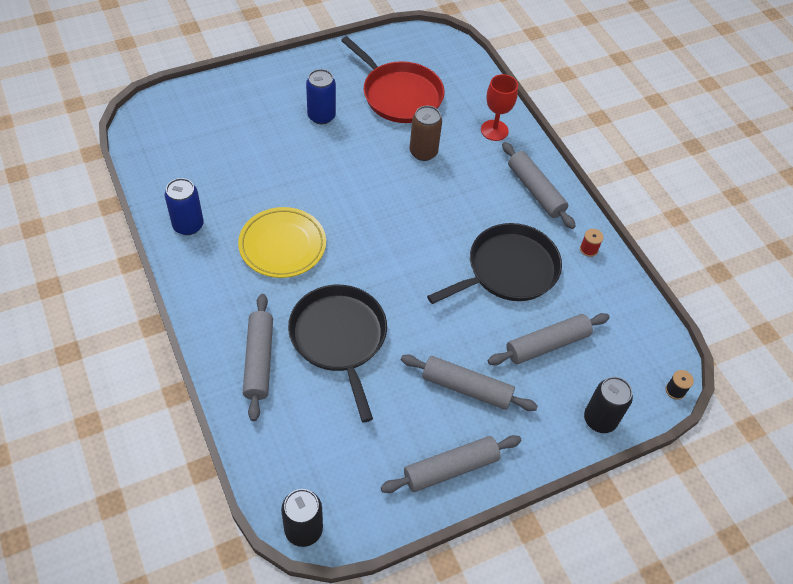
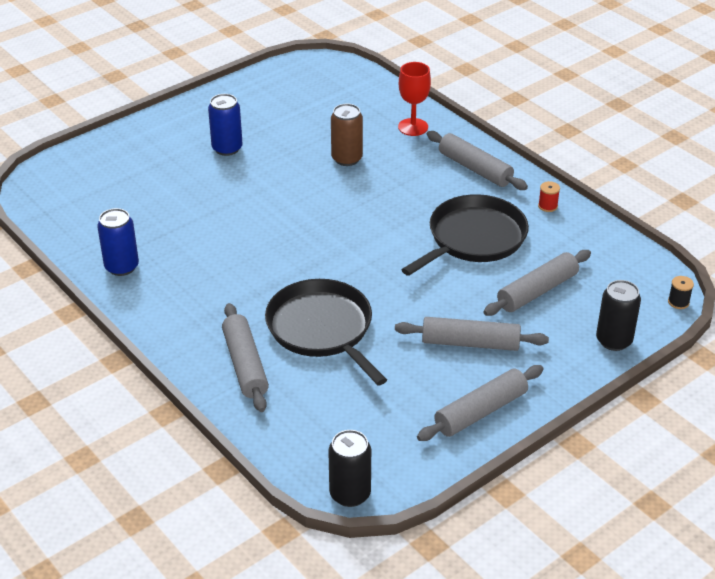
camera: 10 degrees left, 15 degrees down
yellow plate [238,207,326,278] -> none
red pan [341,36,444,123] -> none

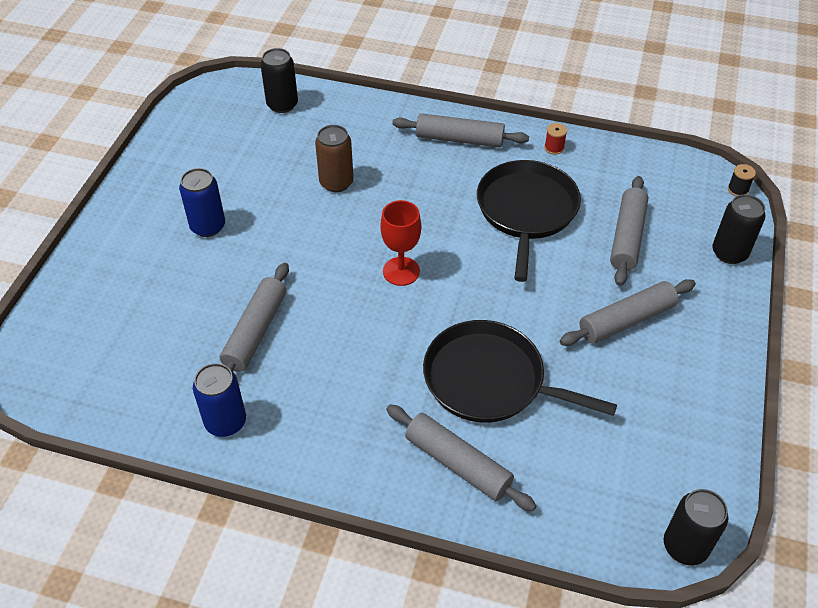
camera: 35 degrees left, 10 degrees up
red goblet [398,62,431,136] -> red goblet moved to [380,200,421,286]
grey rolling pin [417,365,543,441] -> grey rolling pin moved to [220,263,289,372]
none -> black can [260,48,298,113]

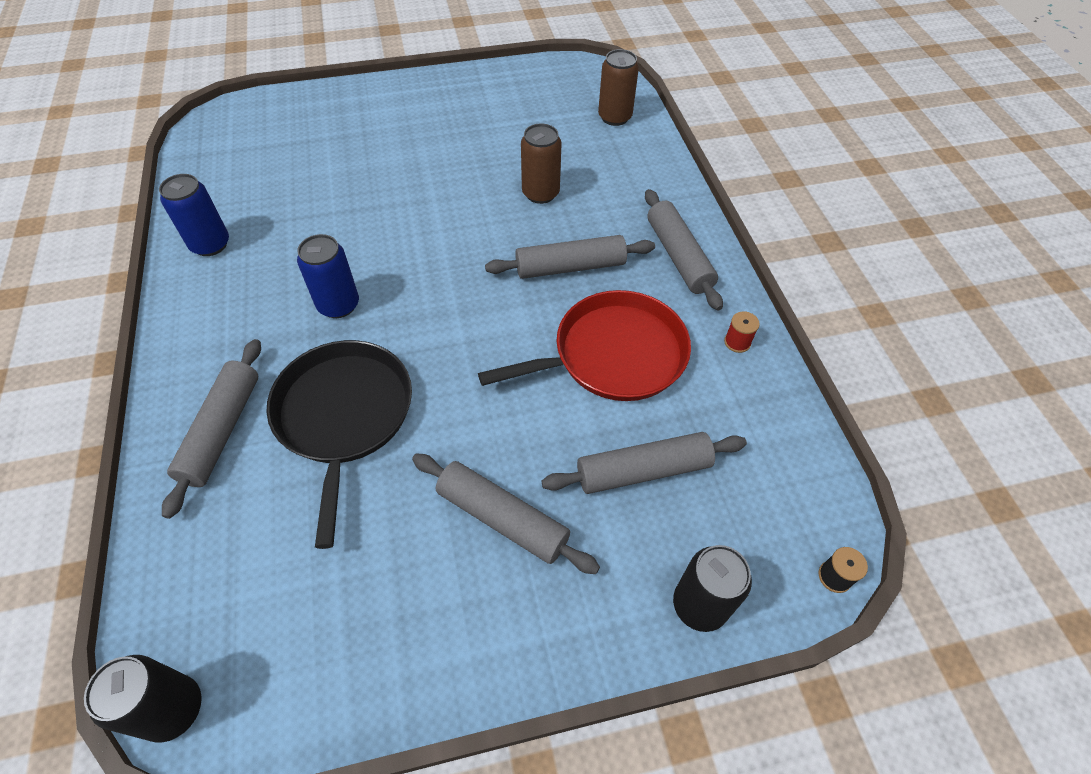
camera: 60 degrees right, 5 degrees up
blue can [179,168,225,237] -> blue can moved to [297,234,359,318]
grey rolling pin [220,263,289,372] -> grey rolling pin moved to [485,235,655,279]
black can [260,48,298,113] -> brown can [598,49,639,126]
red goblet [380,200,421,286] -> none
black pan [477,160,581,282] -> red pan [478,290,691,401]

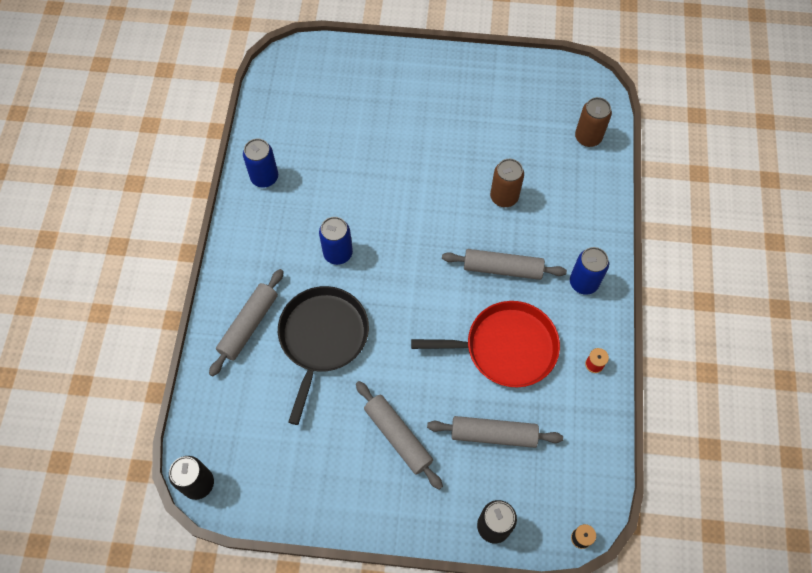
camera: 20 degrees right, 10 degrees up
grey rolling pin [645,189,723,310] -> blue can [570,247,609,295]

